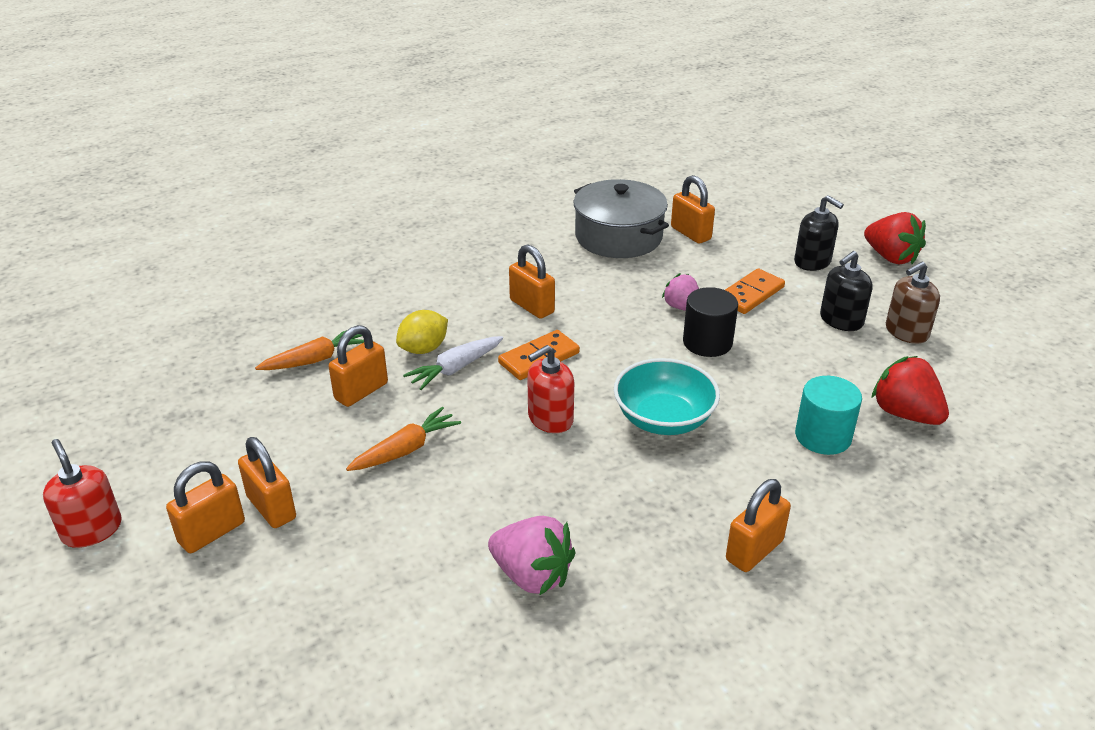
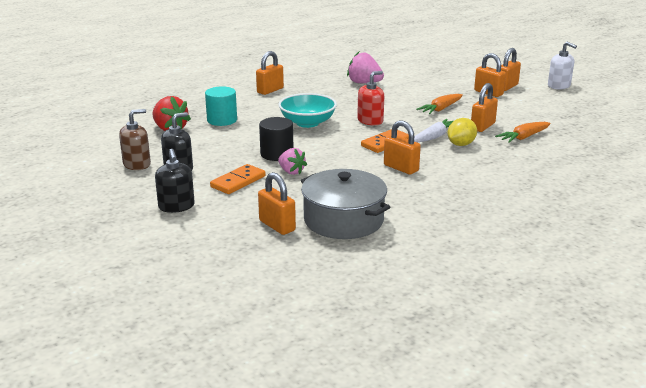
camera: 175 degrees right, 10 degrees down
red soap dispenser [43,439,122,548] -> white soap dispenser [548,42,577,89]
black soap dispenser [794,195,844,271] -> black soap dispenser turned 150 degrees counterclockwise [155,149,195,213]
red strawberry [864,212,926,265] -> none

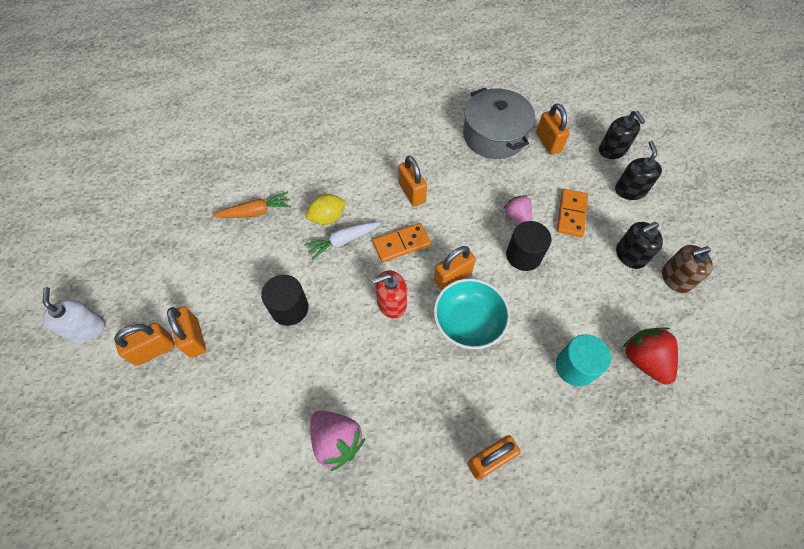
camera: 160 degrees left, 35 degrees up
orange domino [210,164,266,194] -> orange domino turned 45 degrees counterclockwise [557,189,588,237]
orange carrot [416,94,463,114] -> black cylinder [261,275,309,326]
orange padlock [471,83,498,132] -> orange padlock moved to [434,246,476,290]
none -> black soap dispenser [599,111,646,159]

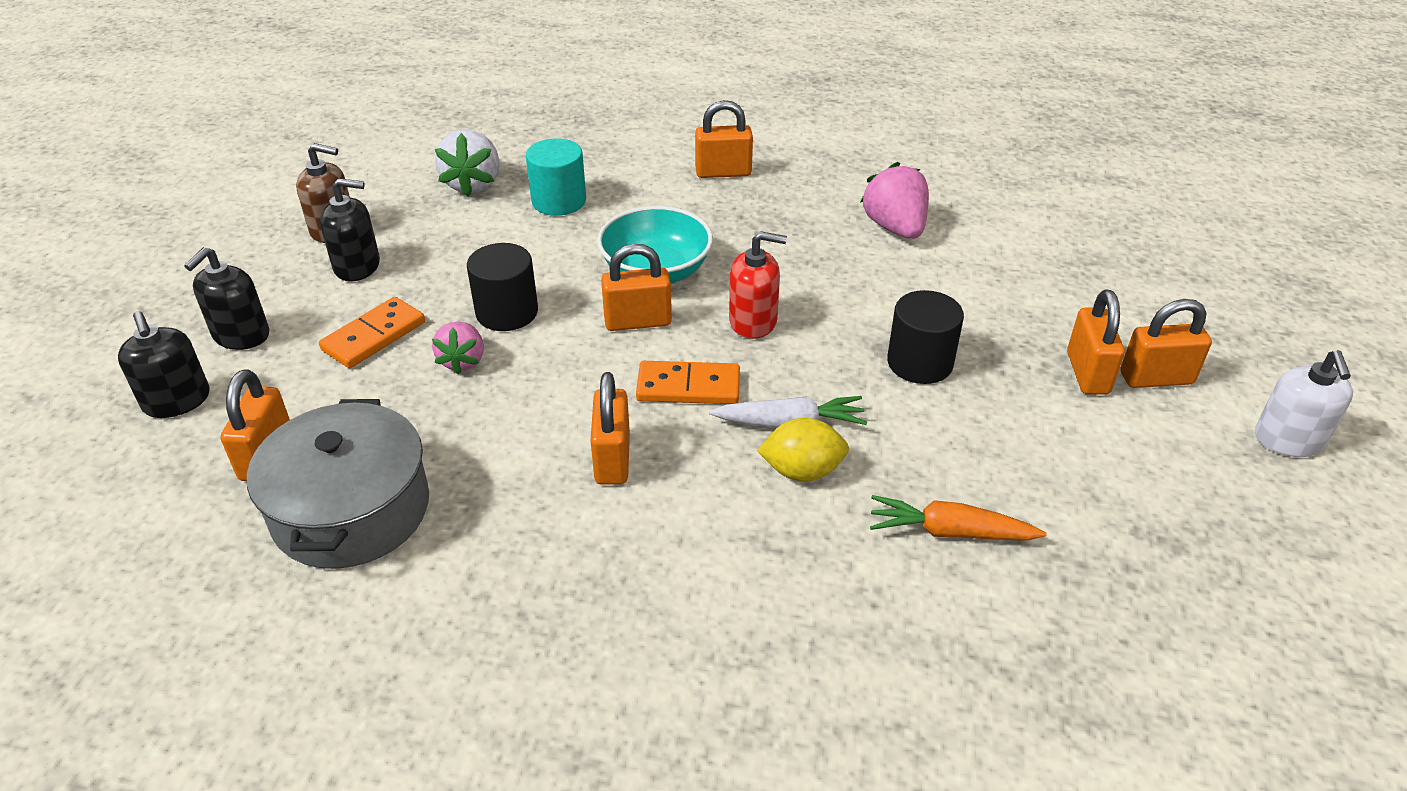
camera: 155 degrees left, 20 degrees down
black soap dispenser [599,111,646,159] -> black soap dispenser turned 150 degrees clockwise [118,311,210,418]
red strawberry [622,328,678,384] -> white strawberry [435,129,500,197]

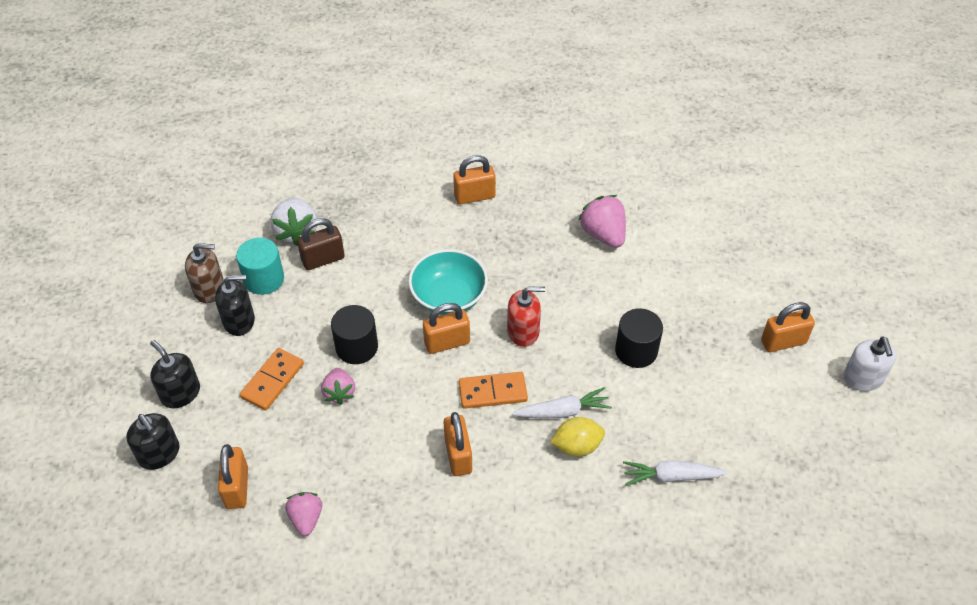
camera: 10 degrees left, 10 degrees up
black soap dispenser [184,247,269,350] -> black soap dispenser turned 120 degrees clockwise [150,340,200,409]
grey pot [247,399,429,569] -> pink strawberry [285,492,322,536]
turquoise cylinder [526,138,586,216] -> turquoise cylinder moved to [236,238,284,295]
orange carrot [870,495,1047,541] -> white carrot [623,460,727,485]
orange padlock [1067,290,1125,395] -> none
none -> brown padlock [297,218,345,270]

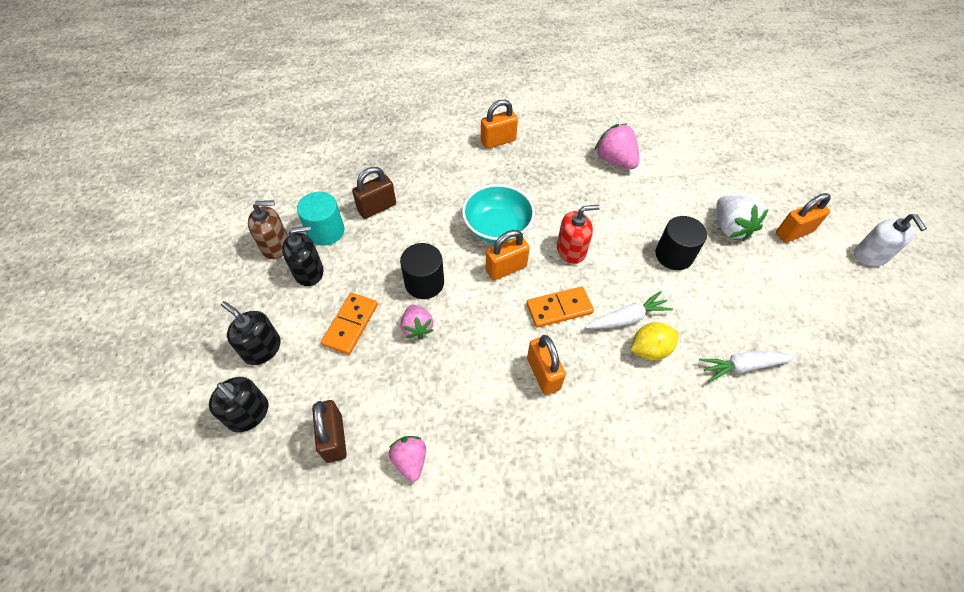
camera: 10 degrees left, 5 degrees up
orange padlock [218,444,248,509] -> brown padlock [312,400,347,463]
white strawberry [271,198,317,246] -> white strawberry moved to [716,195,768,241]

